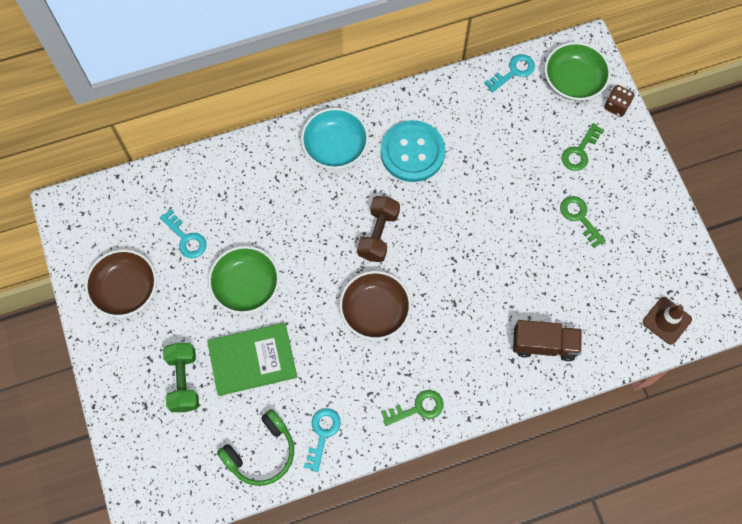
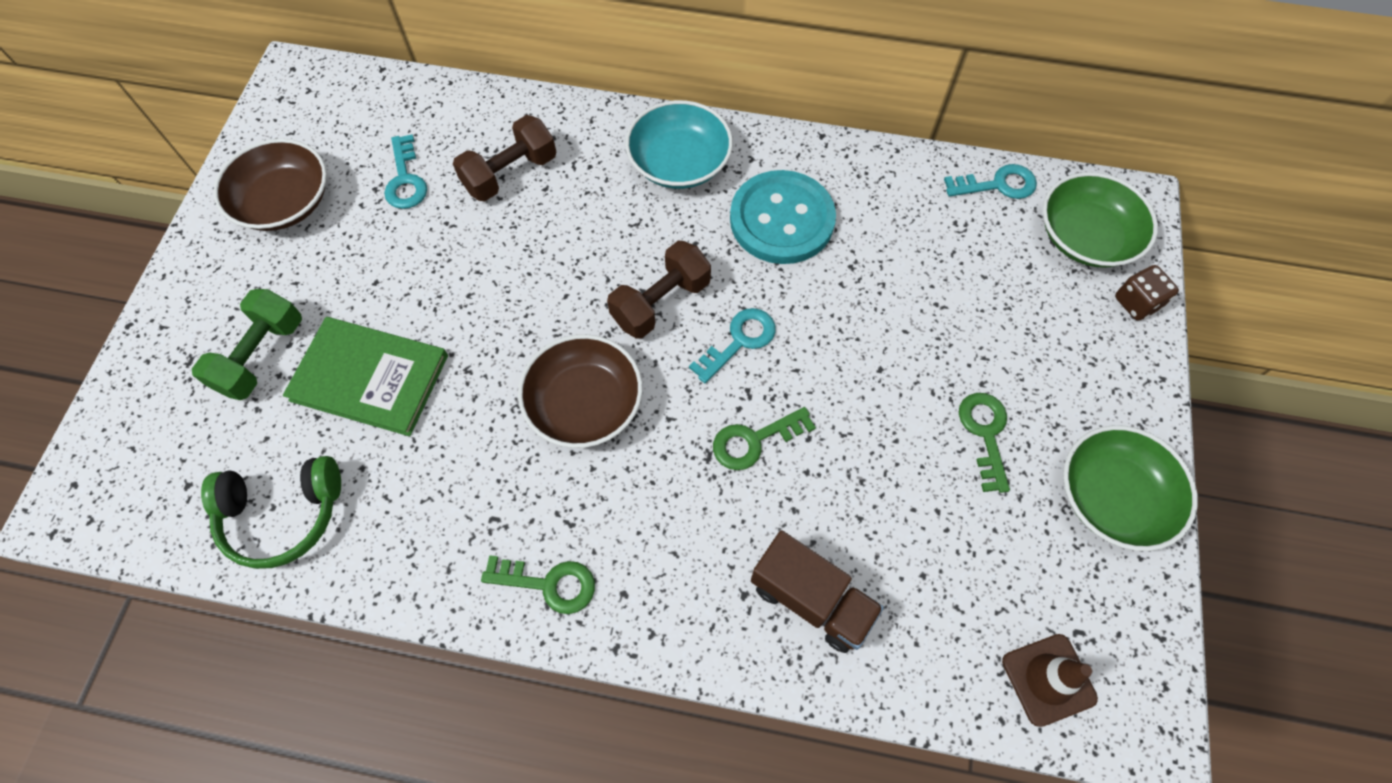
camera: 30 degrees right, 5 degrees down
green bowl [208,246,280,314] -> green bowl moved to [1063,425,1198,551]
turquoise key [304,408,341,472] -> turquoise key moved to [689,308,776,383]
green key [561,123,604,171] -> green key moved to [713,407,816,470]
none -> brown dumbbell [453,115,556,202]

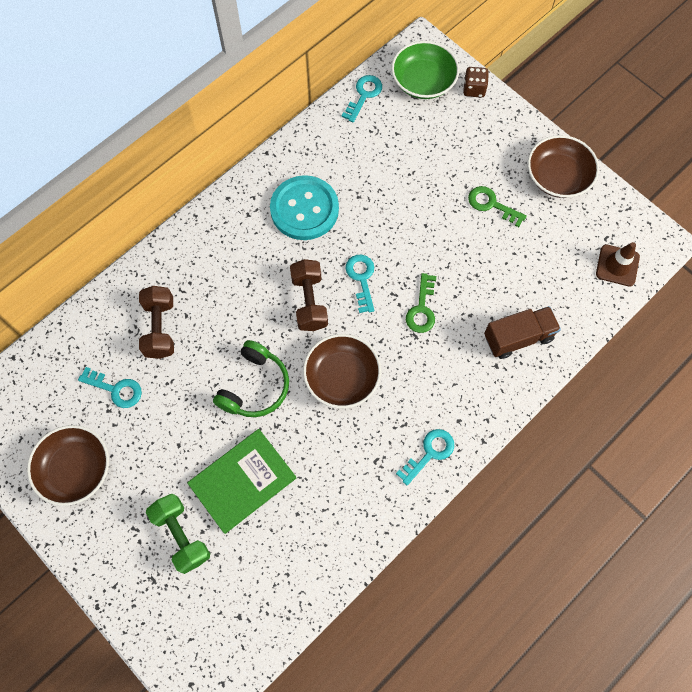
camera: 55 degrees left, 5 degrees up
green headphones [201,456,341,569] -> green headphones moved to [213,340,289,417]
green key [481,555,595,614] -> turquoise key [396,429,454,485]
turquoise bowl [625,100,733,189] -> none
green bowl [1063,425,1198,551] -> brown bowl [528,135,599,198]

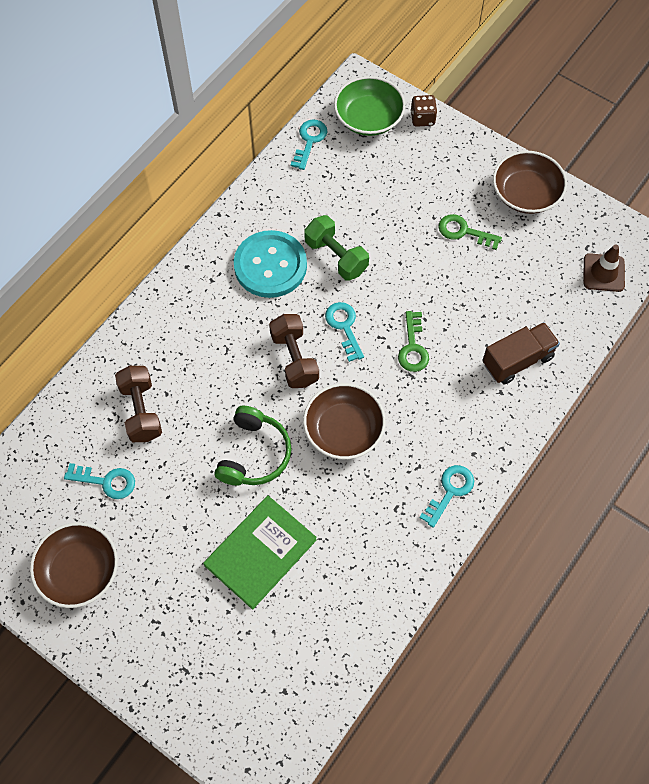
camera: 10 degrees left, 5 degrees down
green dumbbell [146,493,210,574] -> green dumbbell moved to [304,215,369,281]

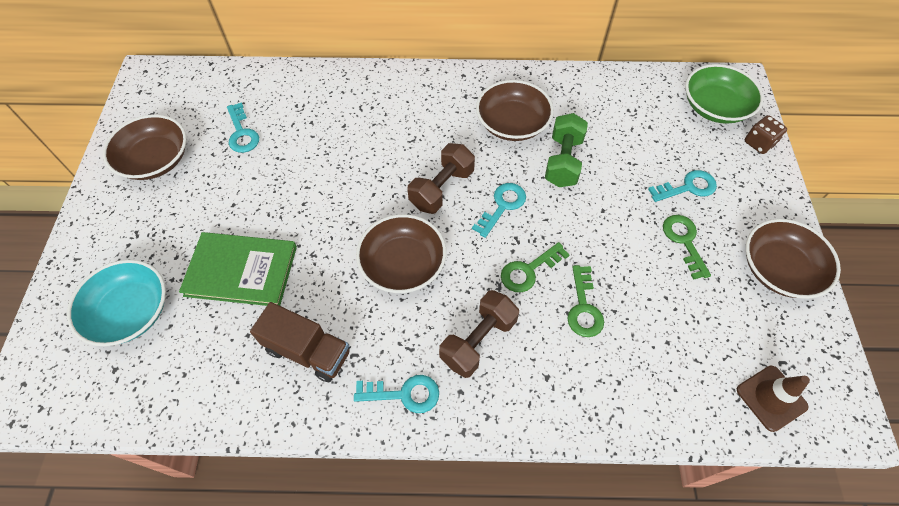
camera: 55 degrees right, 5 degrees down
brown dumbbell [115,366,162,442] -> brown dumbbell moved to [439,290,519,378]
green headphones [214,406,292,485] -> none
turquoise button [234,230,307,298] -> brown bowl [476,80,554,141]
turquoise key [291,120,327,170] -> turquoise key moved to [648,170,717,202]
brown truck [482,322,560,384] -> brown truck moved to [250,302,350,382]
none -> turquoise bowl [67,260,166,346]
none -> green key [568,265,604,337]

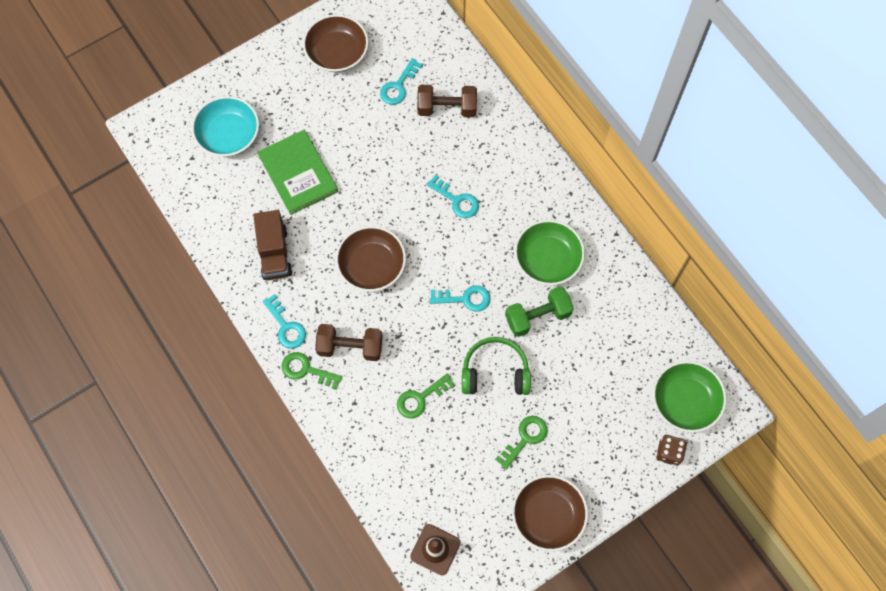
camera: 55 degrees right, 10 degrees up
brown dumbbell [408,143,475,214] -> brown dumbbell moved to [417,85,477,117]
brown bowl [476,80,554,141] -> green bowl [514,220,585,285]
green key [501,242,569,292] -> green key moved to [281,352,342,390]
turquoise key [648,170,717,202] -> turquoise key moved to [427,175,479,218]
none -> green headphones [462,337,531,395]

